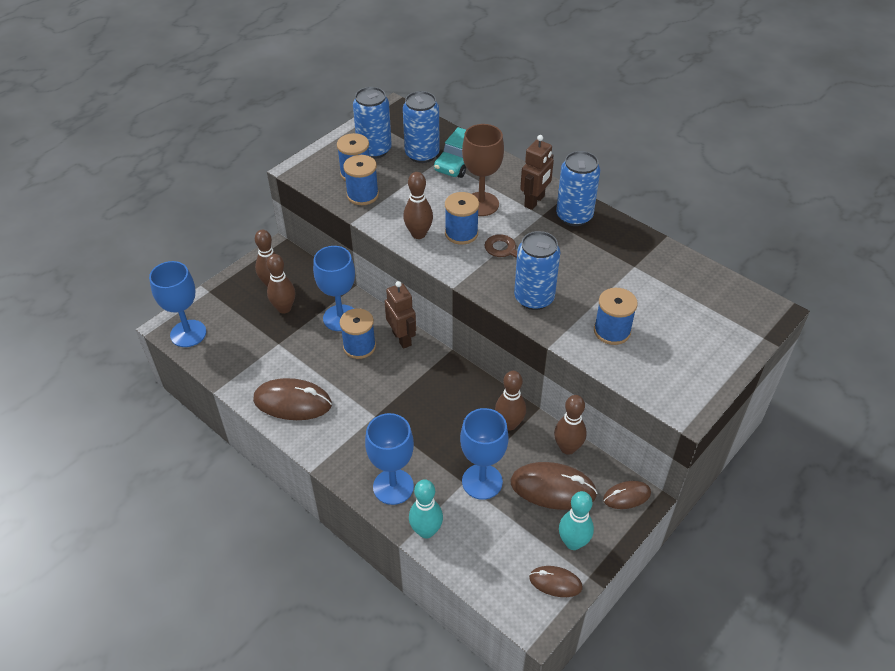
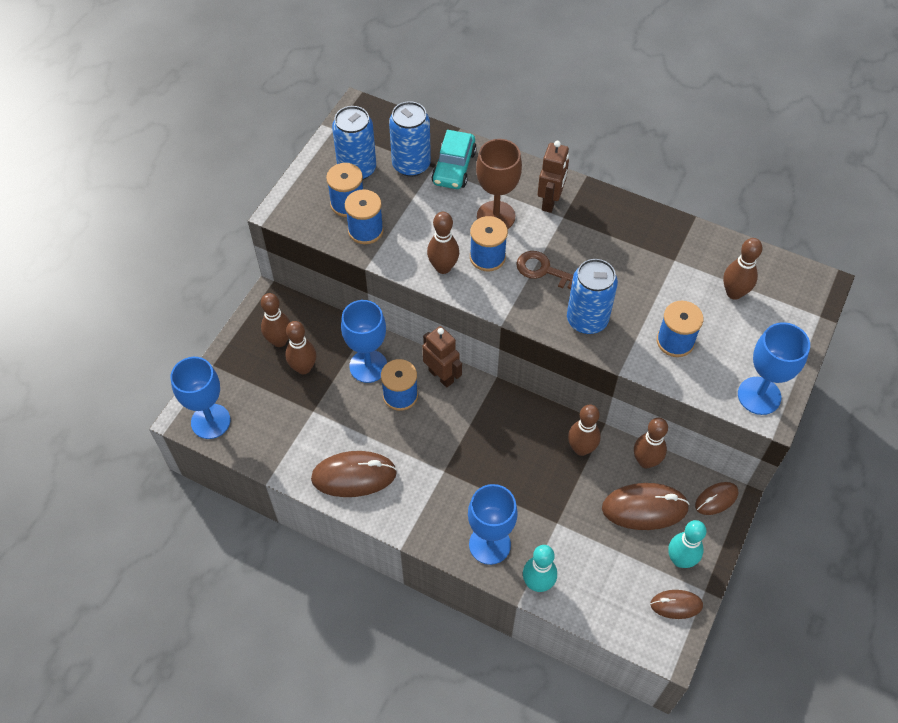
camera: 15 degrees left, 10 degrees up
blue goblet [460,408,509,500] -> blue goblet moved to [738,322,810,415]
blue can [556,151,600,226] -> none
none -> brown bowling pin [723,238,762,300]

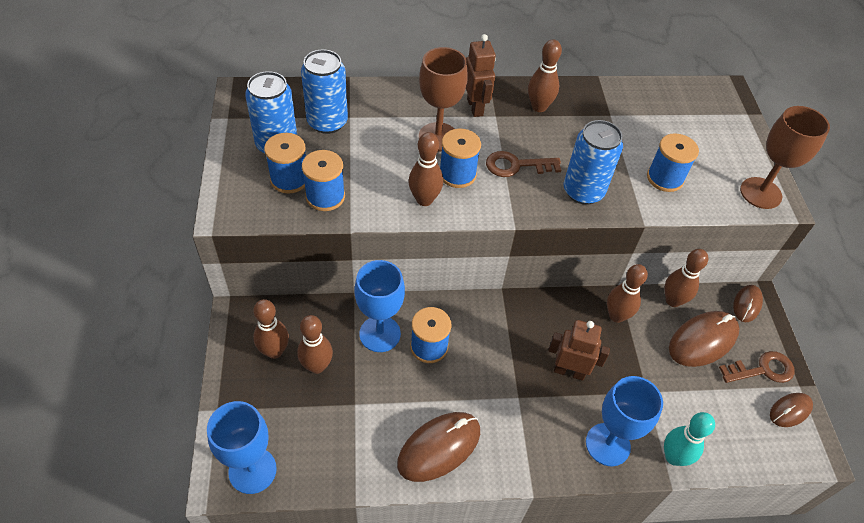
camera: 35 degrees left, 5 degrees down
brown robot [422,326,462,388] -> brown robot moved to [548,320,610,381]
turquoise car [431,130,477,189] -> none
turquoise bowling pin [668,520,707,568] -> brown key [719,351,795,383]
brown bowling pin [723,238,762,300] -> brown bowling pin moved to [528,39,562,112]
blue goblet [738,322,810,415] -> brown goblet [740,106,830,209]

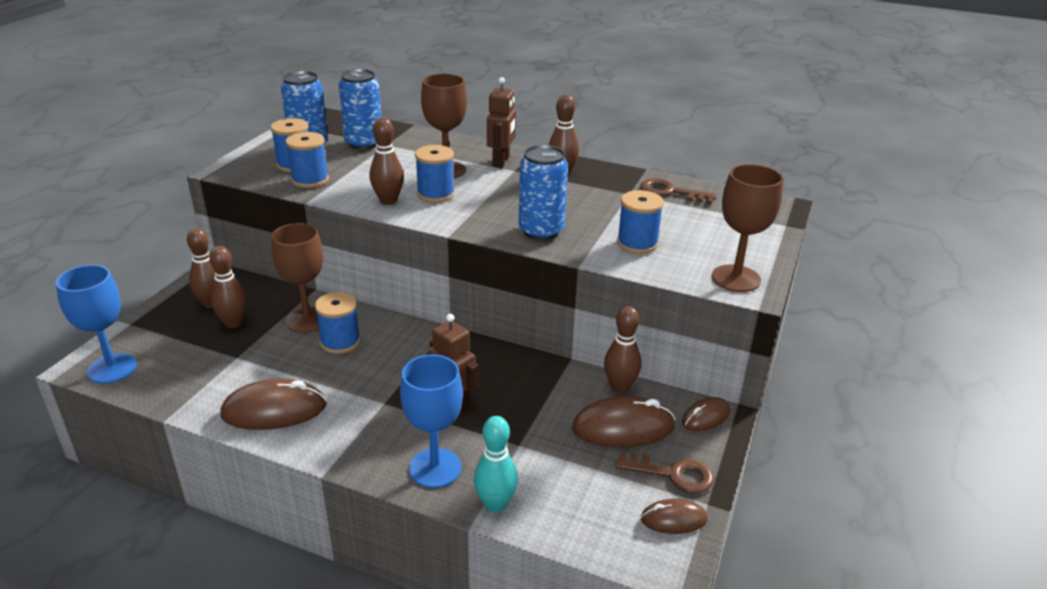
camera: 30 degrees right, 20 degrees down
blue goblet [355,260,405,352] -> brown goblet [271,223,323,333]
brown key [486,151,561,177] -> brown key moved to [640,178,716,204]
brown bowling pin [607,264,648,323] -> none

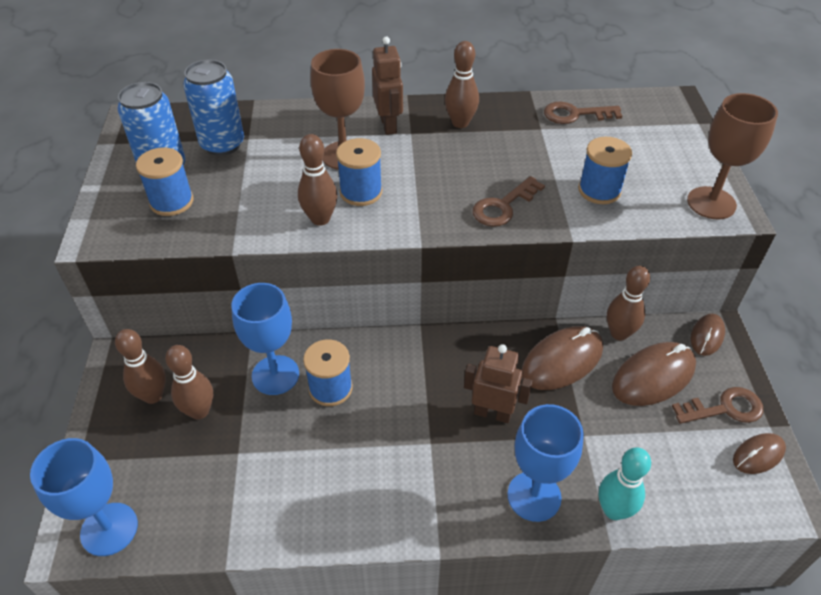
camera: 25 degrees left, 15 degrees up
brown mouse [220,379,327,430] -> brown mouse moved to [522,326,603,390]
brown goblet [271,223,323,333] -> blue goblet [231,283,299,395]
blue spool [286,132,329,188] -> none
blue can [519,145,568,241] -> brown key [472,176,545,227]

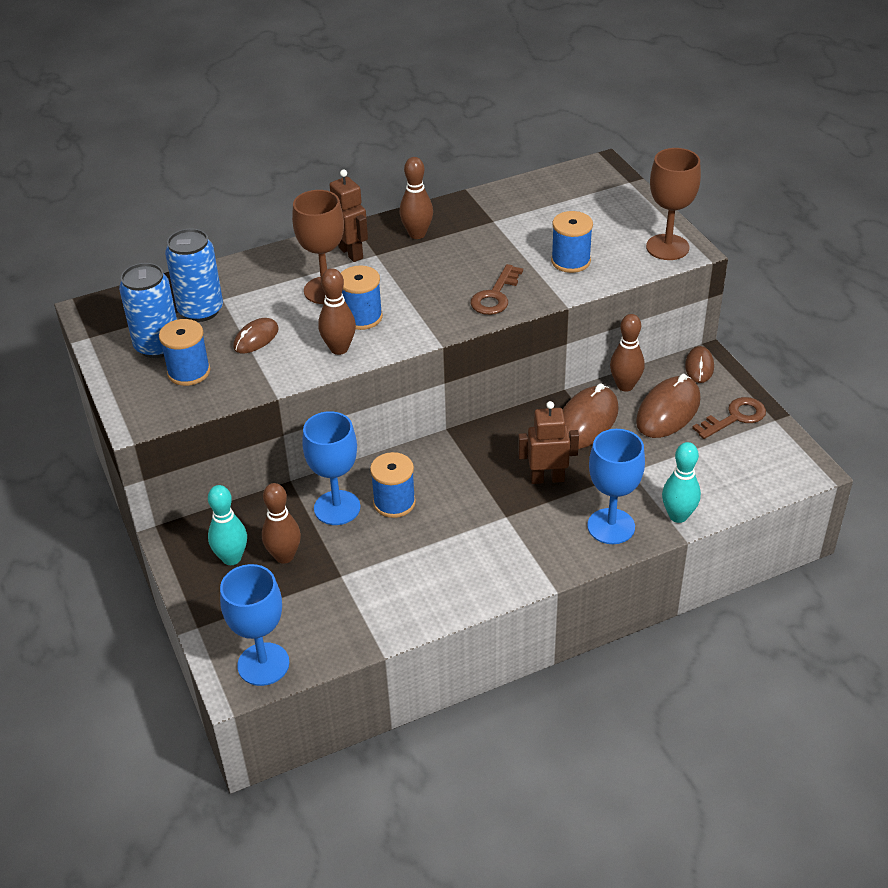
camera: 20 degrees left, 5 degrees down
brown bowling pin [115,329,166,404] -> turquoise bowling pin [208,485,247,565]
brown key [544,102,622,124] -> none
brown mouse [733,433,786,474] -> brown mouse moved to [233,318,279,353]

